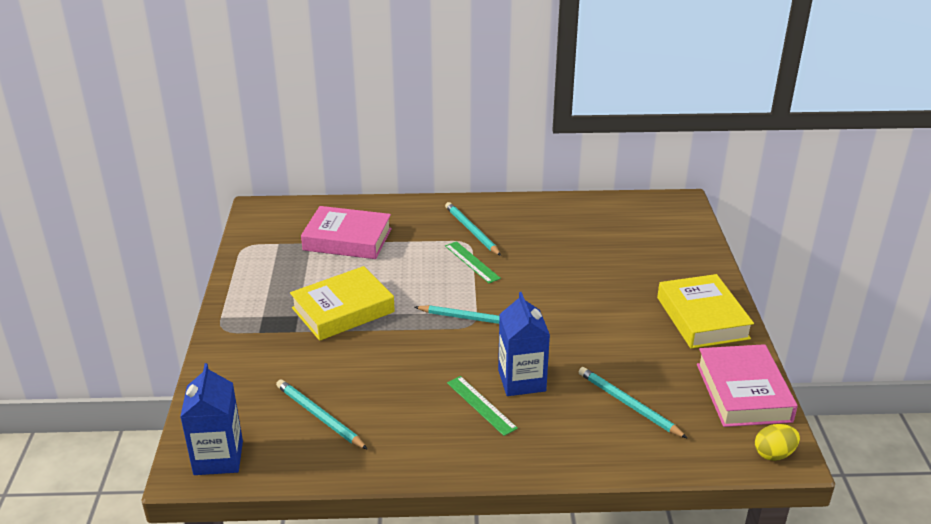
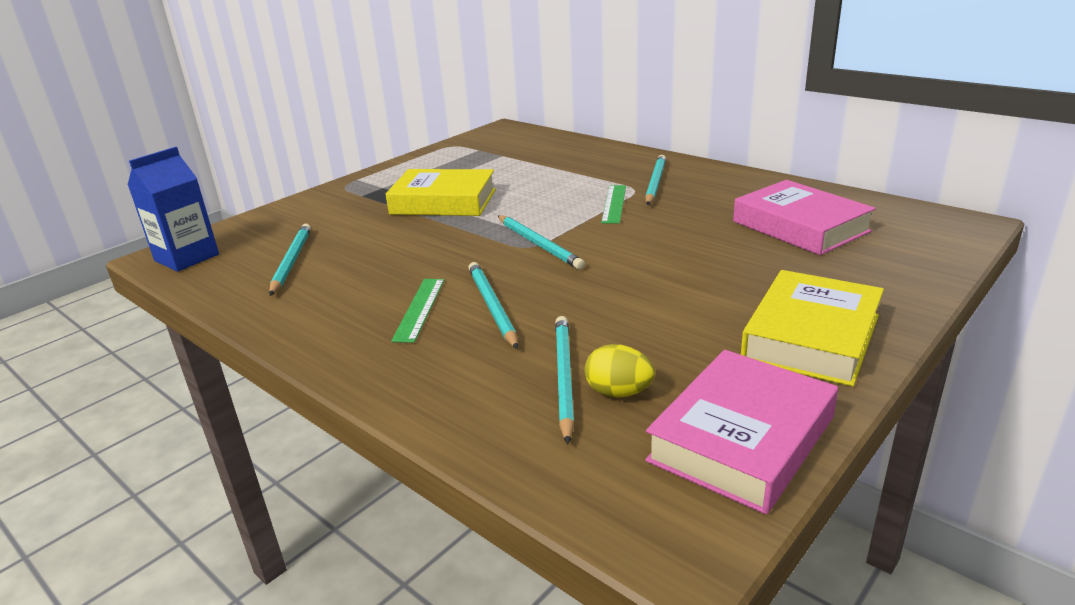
camera: 45 degrees right, 5 degrees down
pink book [301,206,392,259] -> pink book moved to [733,180,876,255]
blue carton [498,292,550,396] -> turquoise pencil [468,262,518,349]
yellow egg [755,424,800,461] -> yellow egg moved to [585,344,655,397]

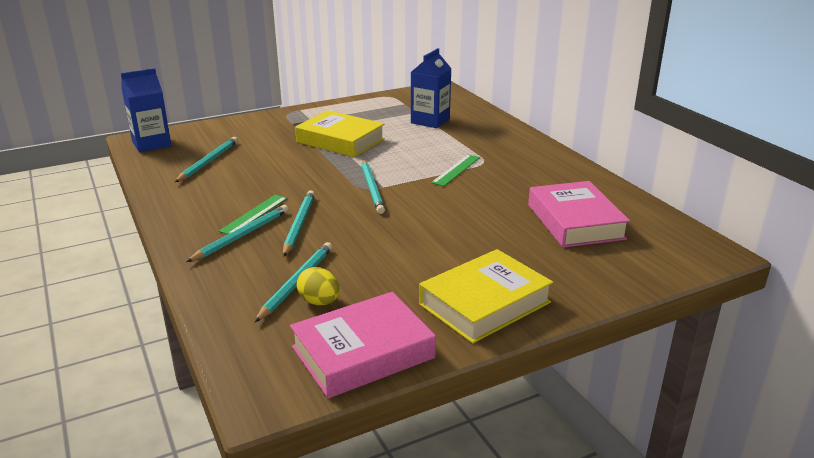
camera: 20 degrees right, 0 degrees up
turquoise pencil [645,155,666,205] -> turquoise pencil moved to [186,205,288,262]
none -> blue carton [411,48,452,128]

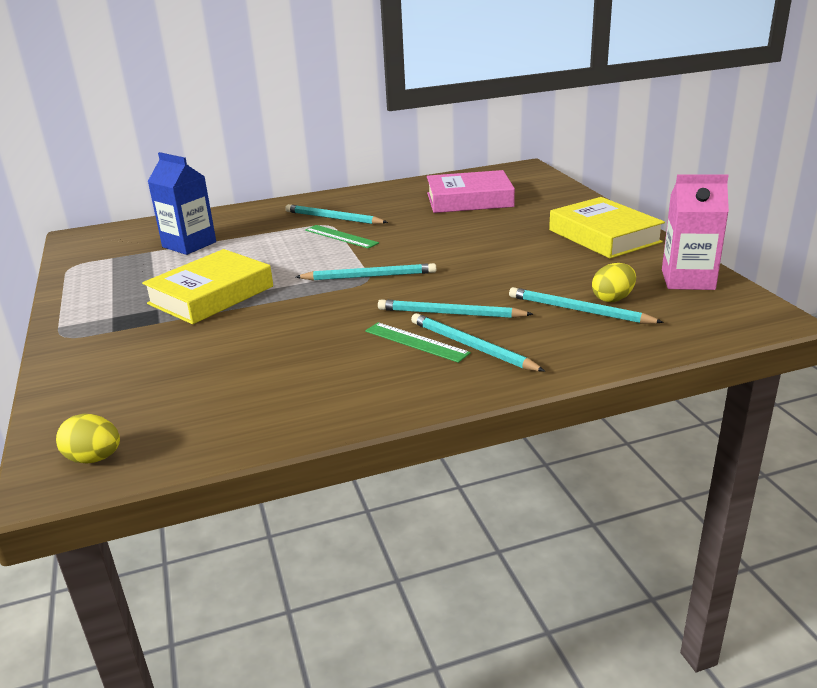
camera: 80 degrees left, 0 degrees up
blue carton [121,68,171,152] -> yellow egg [56,414,120,464]
turquoise pencil [175,137,238,182] -> turquoise pencil moved to [285,204,388,224]
pink book [290,292,436,399] -> pink carton [662,174,729,290]

